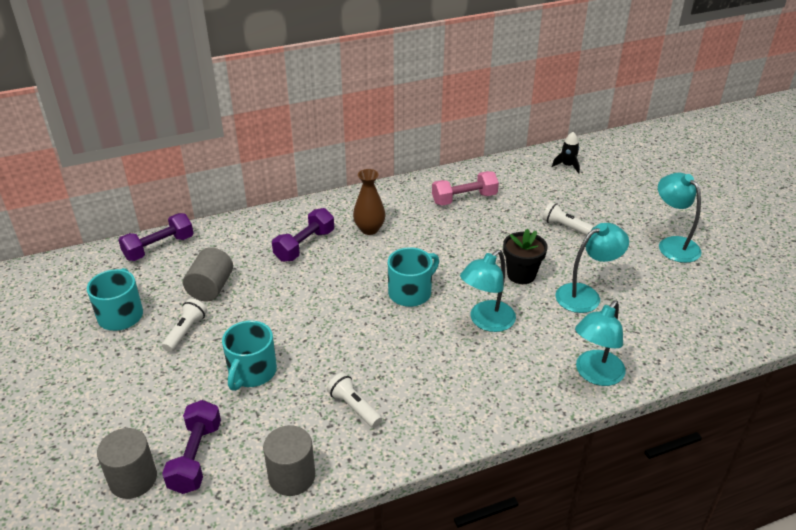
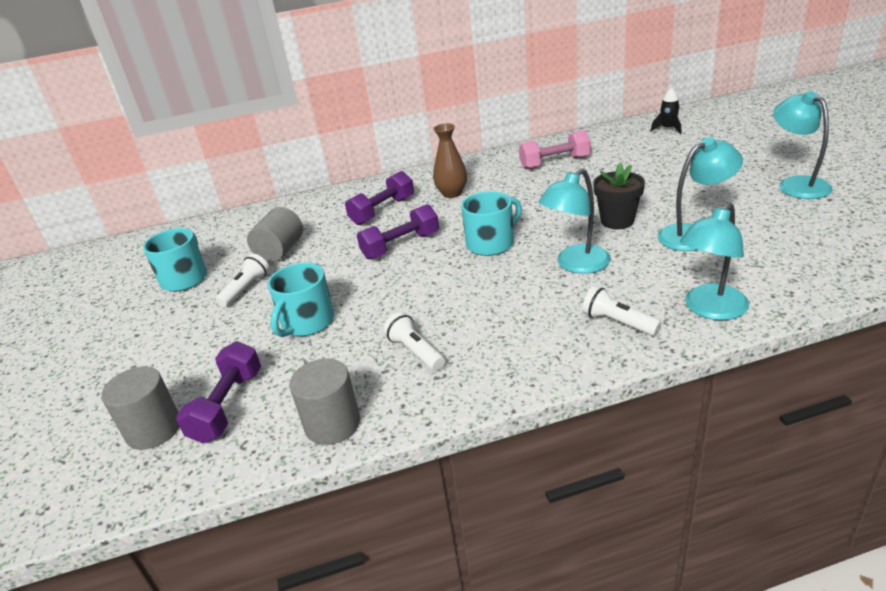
camera: 10 degrees right, 5 degrees down
purple dumbbell [118,213,194,261] -> purple dumbbell moved to [357,204,439,260]
white flashlight [542,202,594,235] -> white flashlight moved to [582,286,662,336]

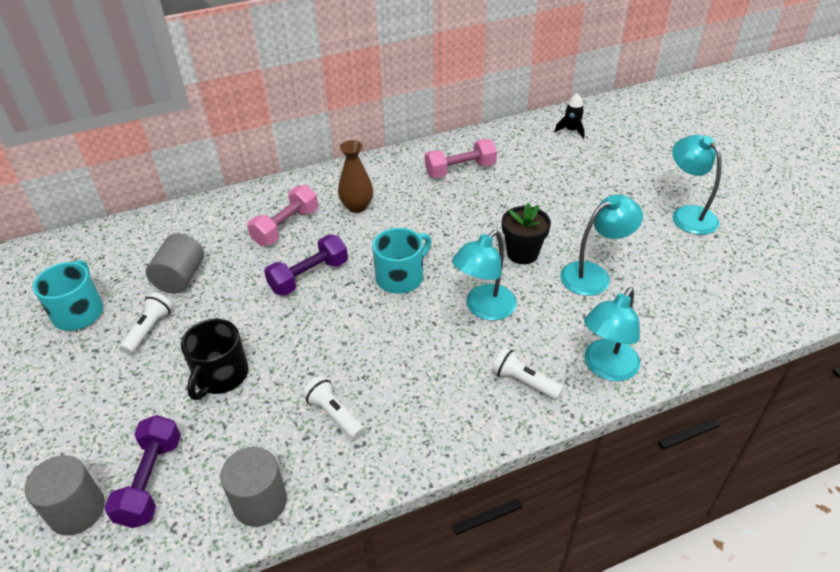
camera: 10 degrees left, 10 degrees up
turquoise mug [268,263,334,337] -> black mug [181,319,248,400]
purple dumbbell [345,171,414,225] -> pink dumbbell [247,185,318,246]

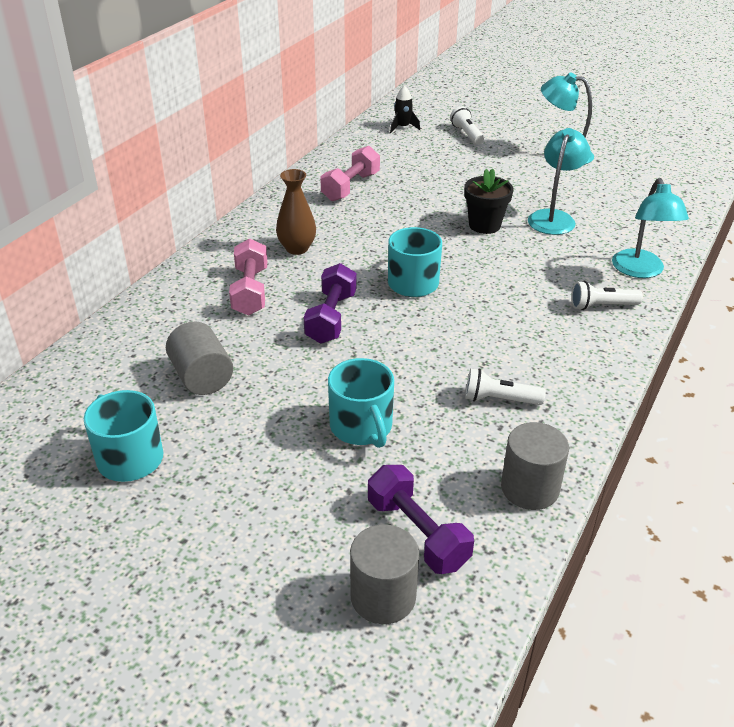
camera: 40 degrees left, 5 degrees down
white flashlight [120,292,173,354] -> white flashlight moved to [450,106,484,145]
black mug [181,319,248,400] -> turquoise mug [328,358,394,448]
turquoise lamp [452,230,517,321] -> none

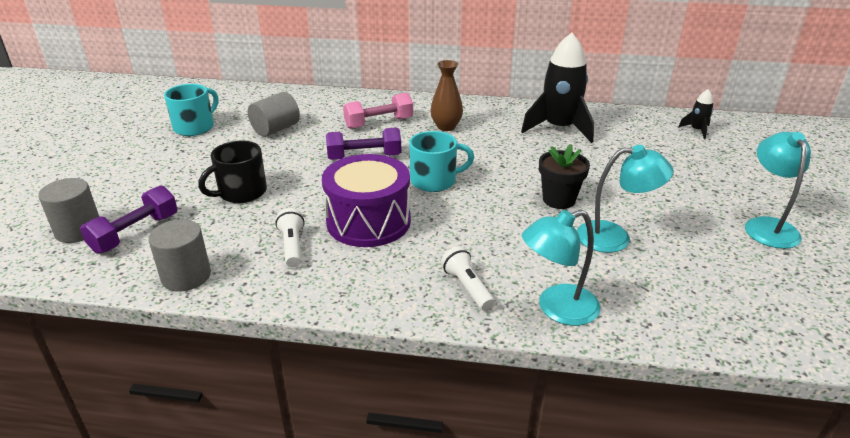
camera: 70 degrees right, 5 degrees down
pink dumbbell [320,146,380,201] -> black rocket [521,33,594,143]
turquoise mug [328,358,394,448] -> black mug [198,141,267,203]
white flashlight [450,106,484,145] -> none
none -> purple drum [322,154,411,247]

